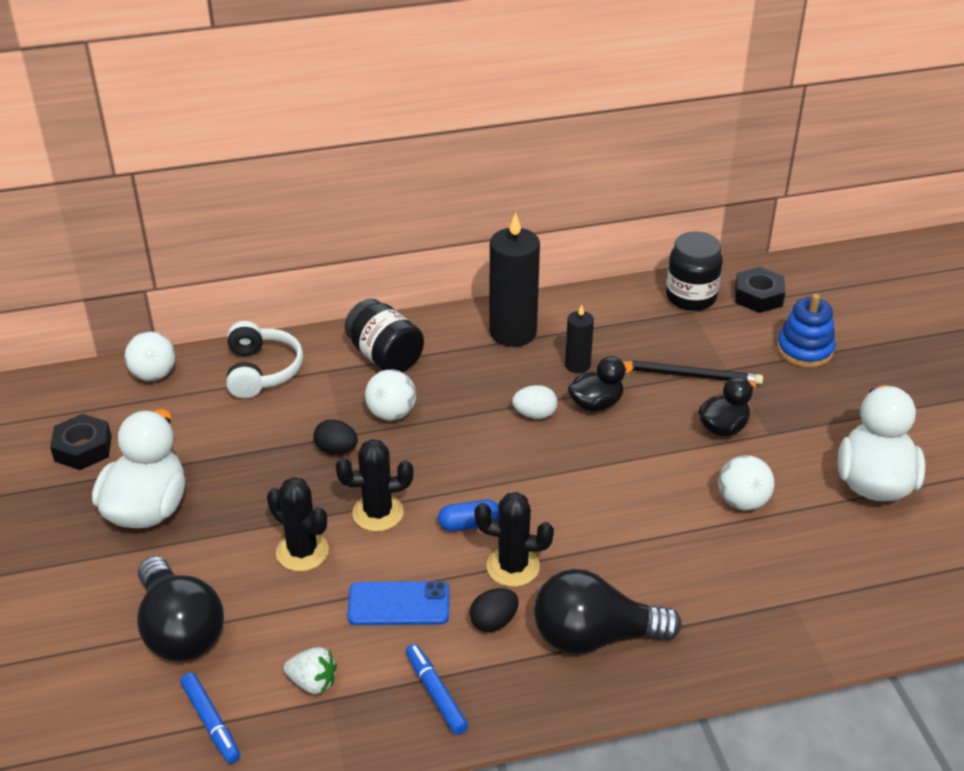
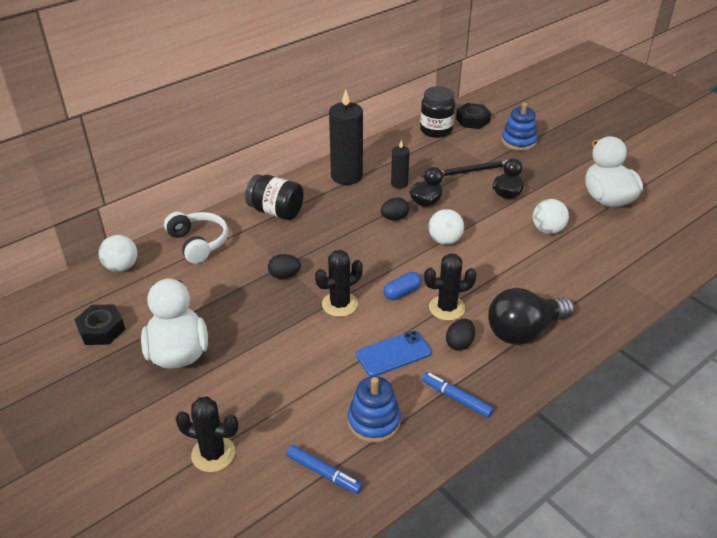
camera: 25 degrees left, 0 degrees up
black light bulb [137,556,224,661] -> none
black cactus [267,477,329,571] -> black cactus moved to [175,397,238,472]
white strawberry [284,647,337,694] -> blue stacking toy [347,376,401,443]
white ball [365,370,416,421] -> white ball moved to [428,209,464,245]
white egg [512,385,557,419] -> black egg [381,197,409,220]

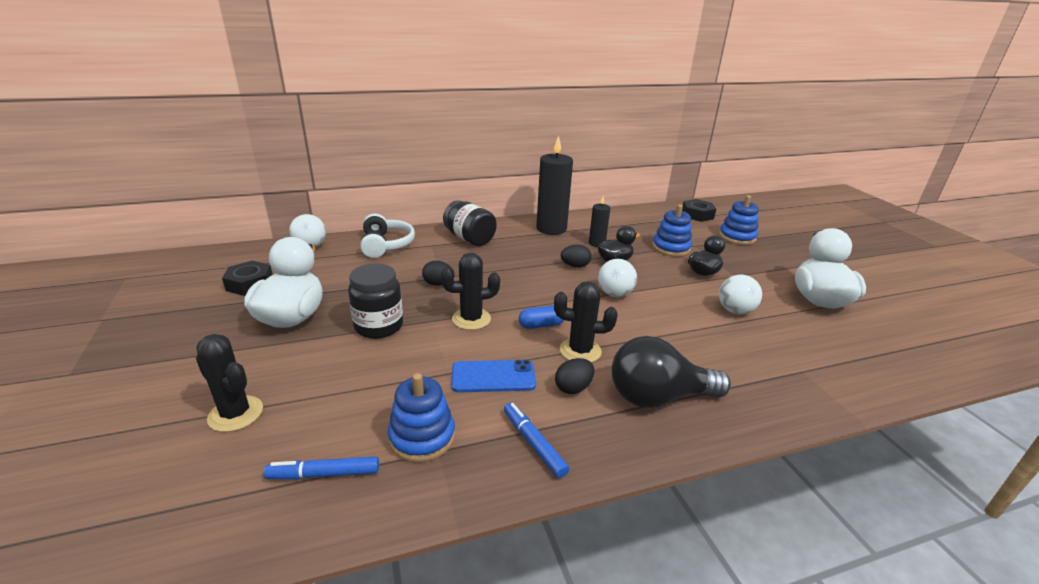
camera: 20 degrees right, 10 degrees down
blue marker [286,445,363,494] -> blue marker turned 120 degrees clockwise [264,456,379,480]
black jar [420,86,455,138] -> black jar moved to [348,263,403,339]
black pencil [420,160,507,177] -> blue stacking toy [652,204,692,257]

